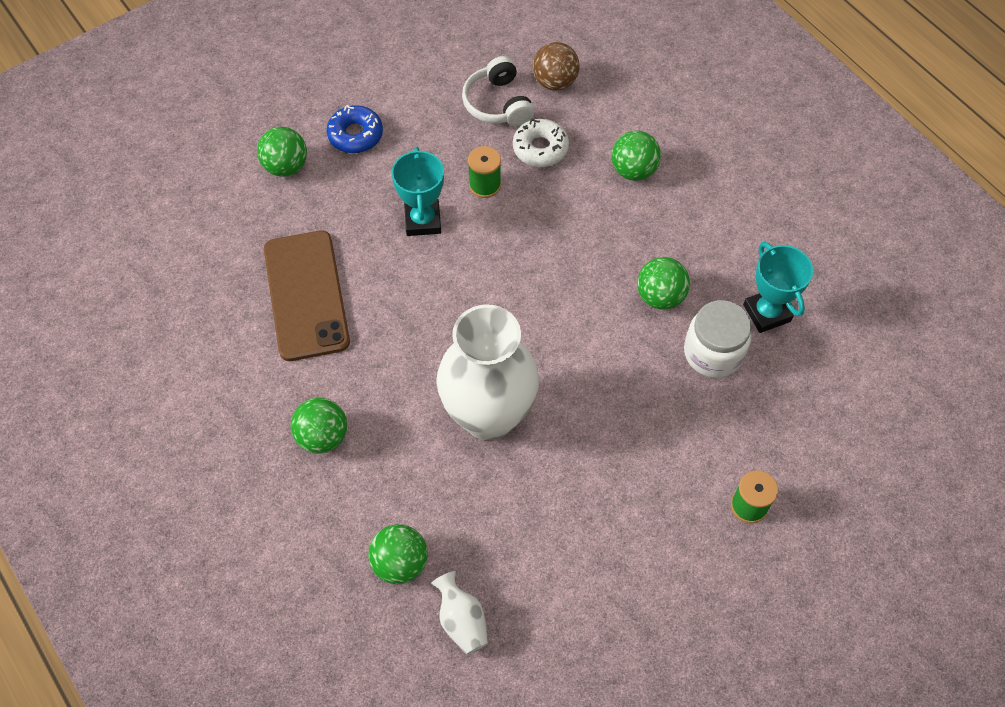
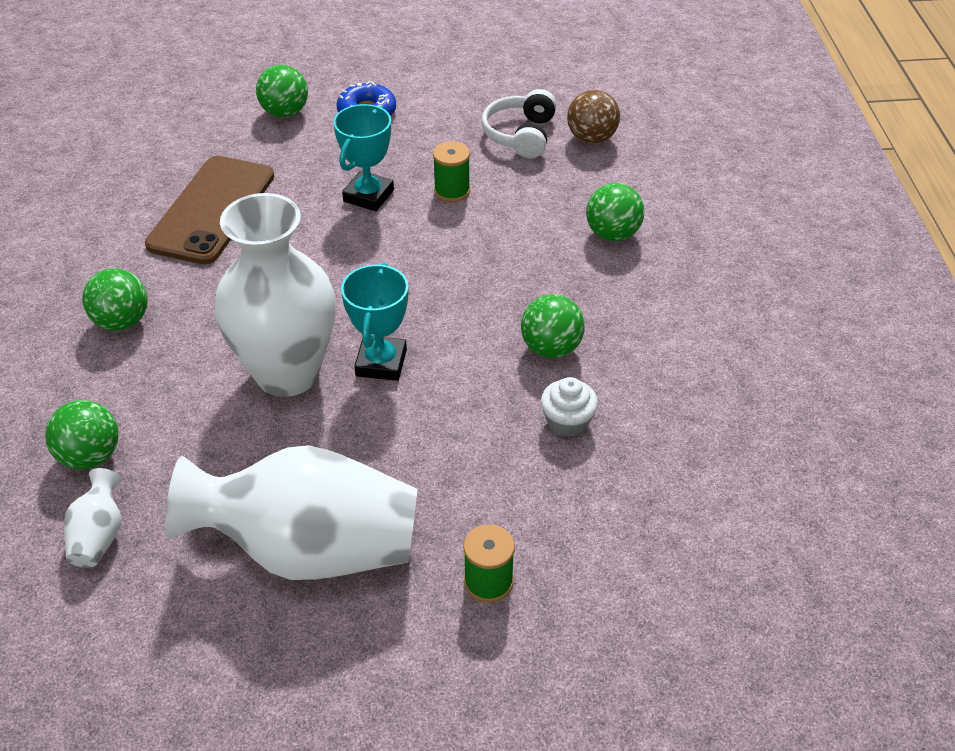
camera: 30 degrees right, 15 degrees down
white donut [513,119,569,167] -> none
white jar [684,300,752,378] -> white cupcake [541,377,598,437]
turquoise trophy [743,242,813,333] -> turquoise trophy moved to [341,263,408,381]
none -> white vase [166,445,417,580]

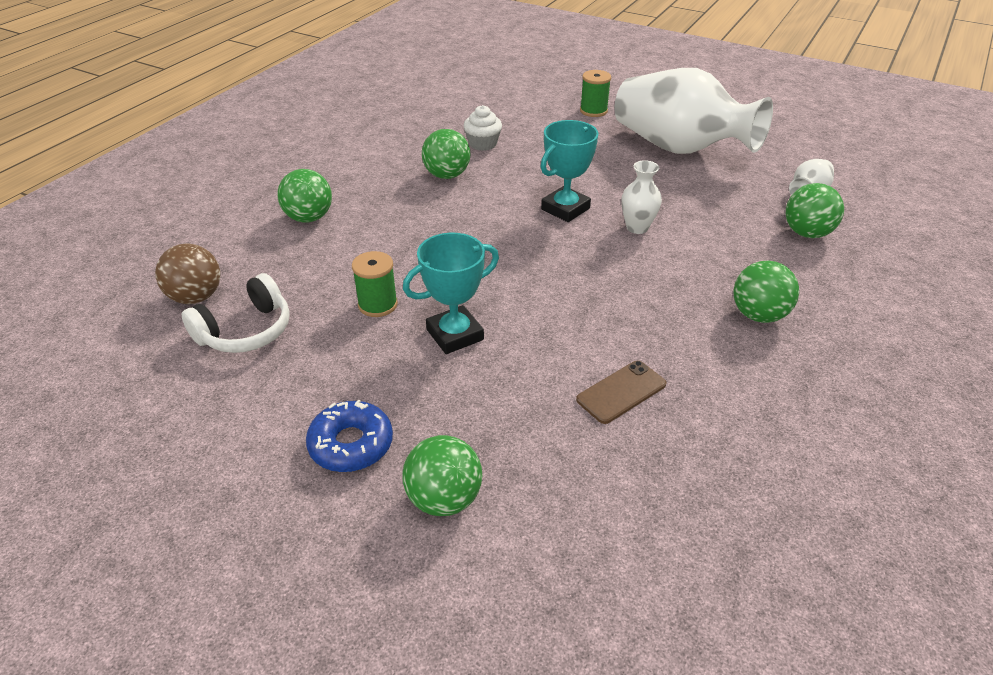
camera: 145 degrees left, 5 degrees down
brown phone [145,156,274,265] -> brown phone [576,361,667,424], size x0.48
white vase [214,193,336,397] -> white vase [621,160,662,234], size x0.42

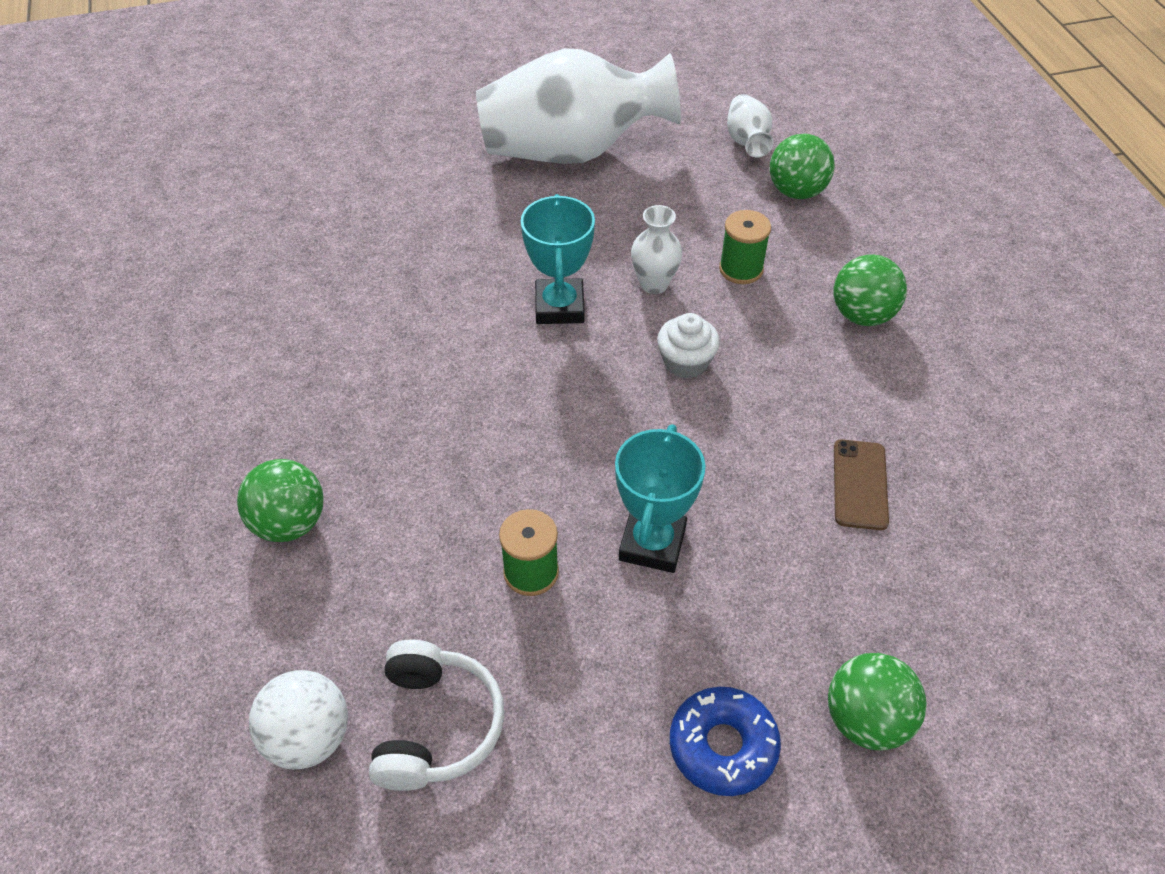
camera: 45 degrees left, 10 degrees up
brown ball [155,243,220,304] -> white ball [249,670,348,769]
green ball [422,129,470,179] -> none
white cupcake [463,105,502,151] -> white cupcake moved to [657,313,720,379]
green spool [580,70,611,117] -> green spool moved to [719,210,771,284]

